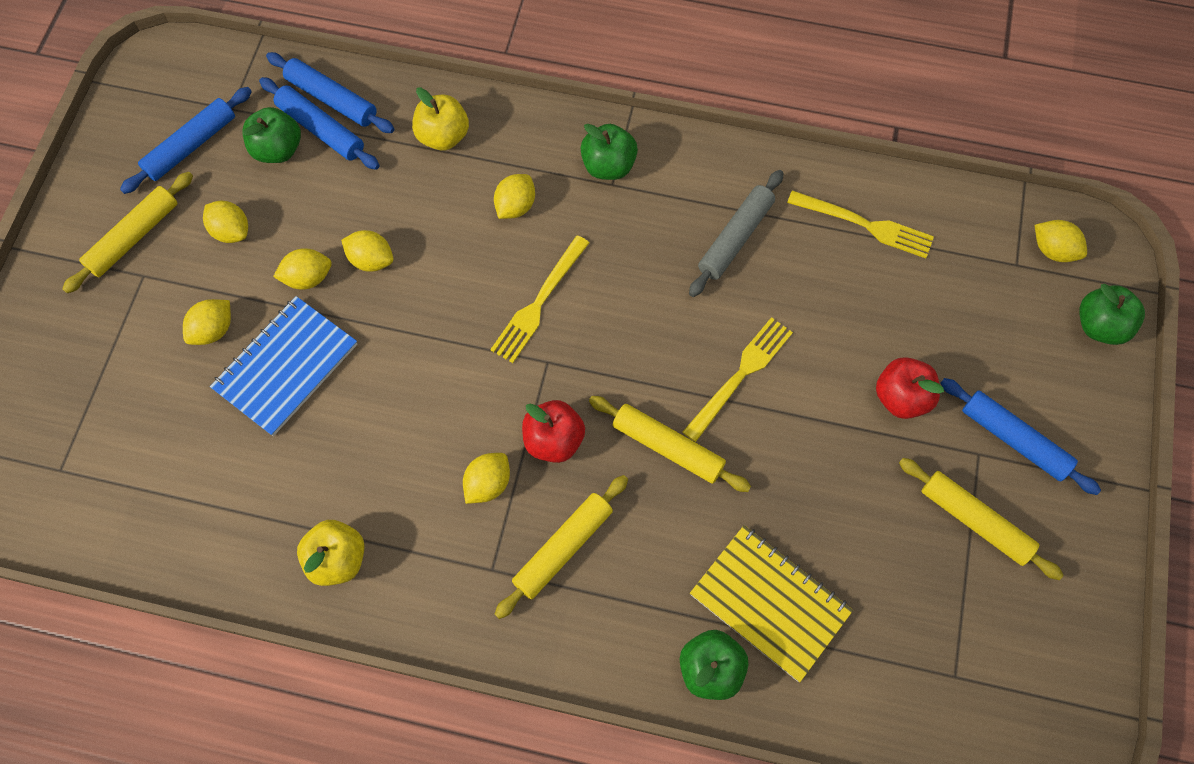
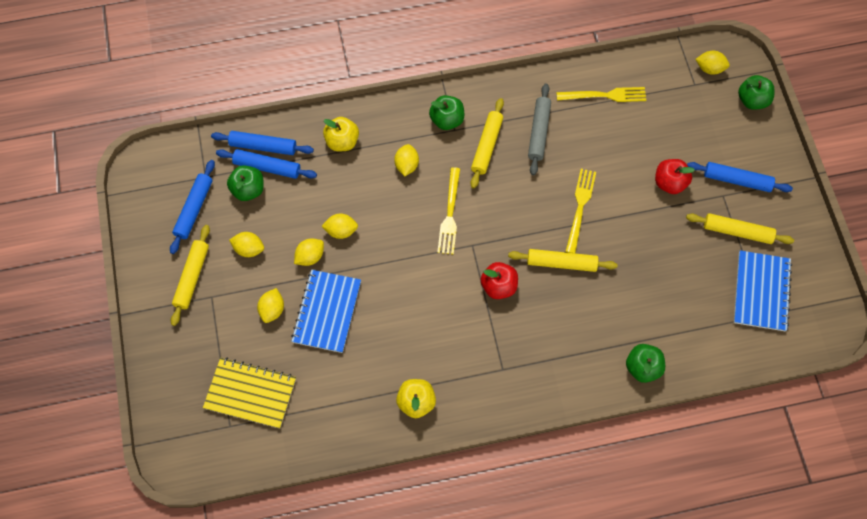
camera: 25 degrees left, 0 degrees up
yellow lemon [463,453,510,504] -> none
yellow rolling pin [495,475,628,619] -> yellow rolling pin moved to [470,98,504,188]
yellow notebook [690,525,853,682] -> yellow notebook moved to [203,357,296,428]
none -> blue notebook [734,250,792,331]

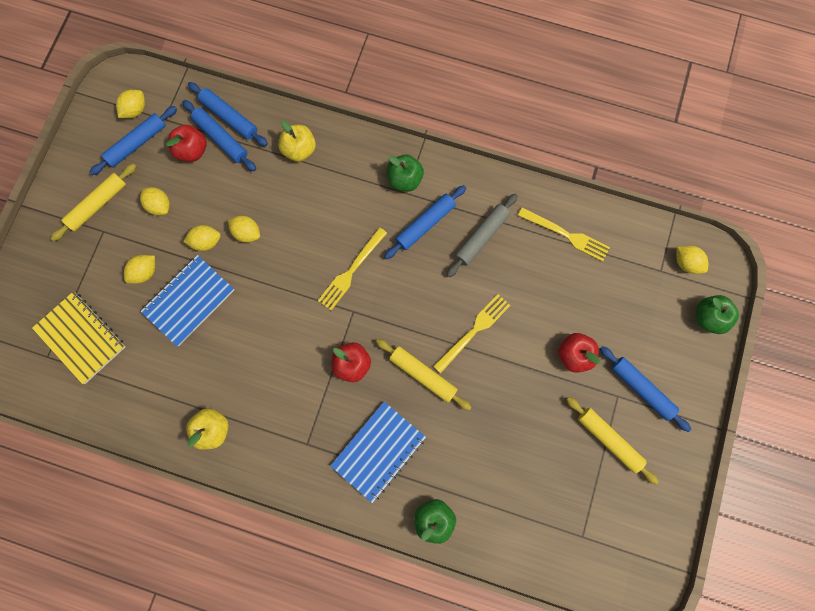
camera: 30 degrees right, 10 degrees up
green apple [227,165,264,201] -> red apple [166,125,207,162]
yellow lemon [394,144,419,176] -> yellow lemon moved to [116,90,145,118]
yellow rolling pin [470,98,504,188] -> blue rolling pin [384,185,466,259]
blue notebook [734,250,792,331] -> blue notebook moved to [330,401,426,503]

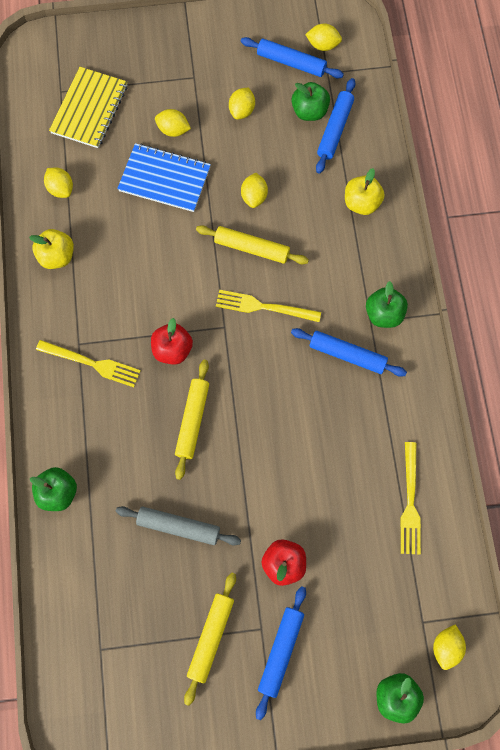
camera: 65 degrees right, 5 degrees down
yellow rolling pin [51,163,137,241] -> yellow rolling pin moved to [196,225,309,264]
red apple [166,125,207,162] -> green apple [292,82,330,121]
yellow lemon [183,225,221,251] -> yellow lemon moved to [44,167,73,198]
blue rolling pin [188,82,268,146] -> none
blue notebook [330,401,426,503] -> none
yellow fork [433,294,511,373] -> yellow fork moved to [36,340,141,387]
grey rolling pin [447,194,518,277] -> grey rolling pin moved to [116,506,241,546]

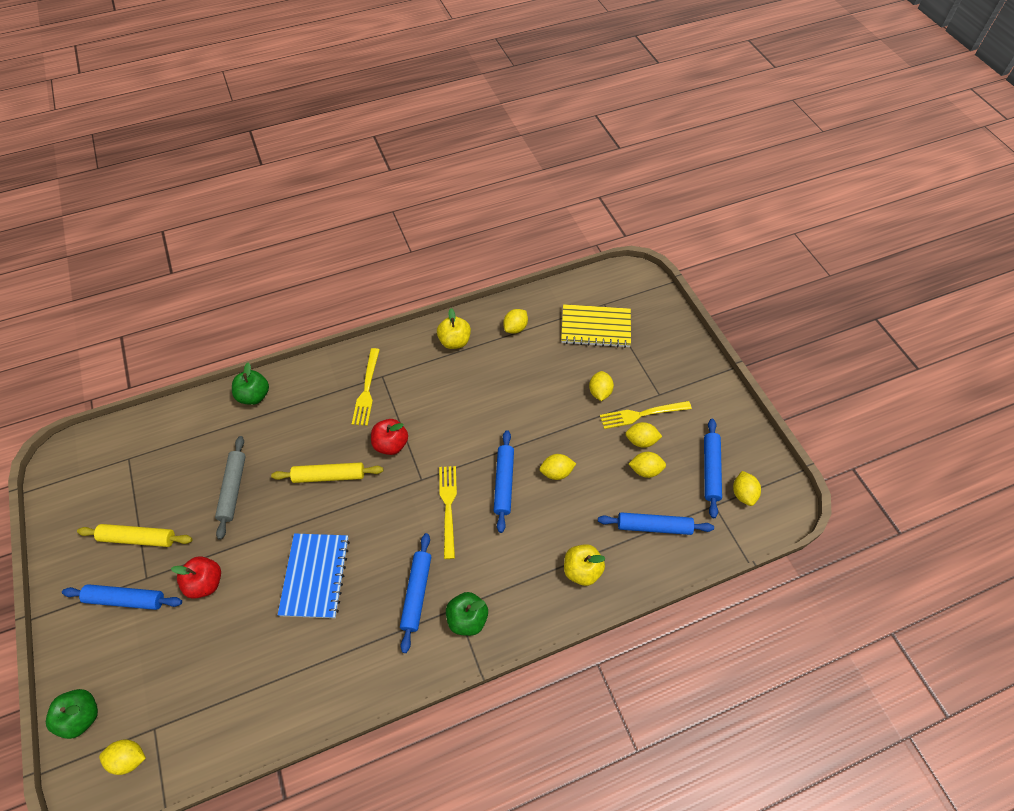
camera: 75 degrees right, 15 degrees down
blue notebook [117,143,211,212] -> blue notebook moved to [278,533,350,618]
yellow rolling pin [196,225,309,264] -> blue rolling pin [494,430,514,533]
green apple [292,82,330,121] -> none
yellow fork [401,442,421,555] -> yellow fork moved to [600,401,692,429]
none -> yellow lemon [629,452,666,478]

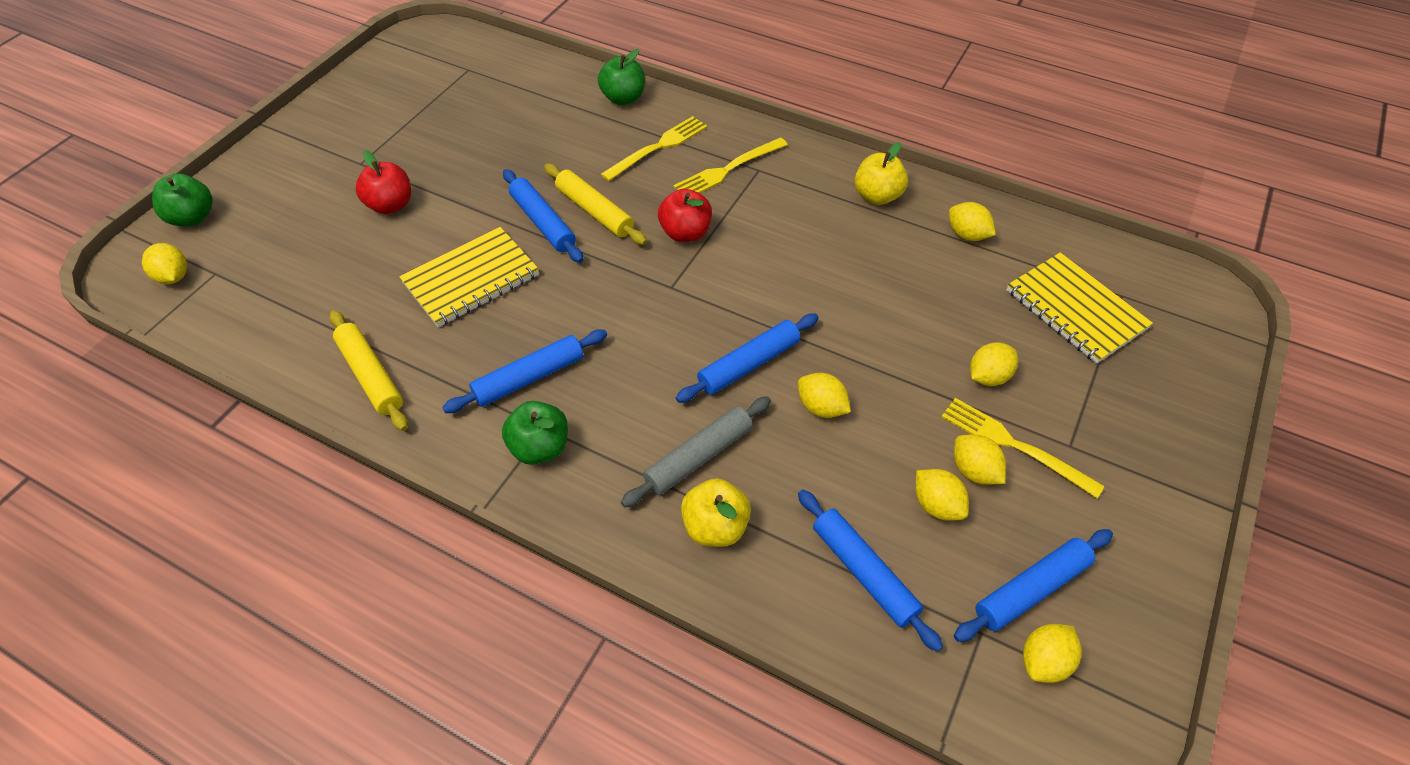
camera: 50 degrees right, 5 degrees down
blue rolling pin [62,584,182,610] -> blue rolling pin moved to [503,169,583,263]
yellow rolling pin [77,524,193,547] -> yellow rolling pin moved to [329,310,408,431]
grey rolling pin [215,436,246,540] -> grey rolling pin moved to [621,396,771,507]
blue notebook [278,533,350,618] -> yellow notebook [399,227,539,327]
yellow fork [439,466,457,559] -> yellow fork moved to [601,116,707,181]
yellow lemon [503,309,528,334] -> yellow lemon turned 45 degrees clockwise [949,202,996,241]

